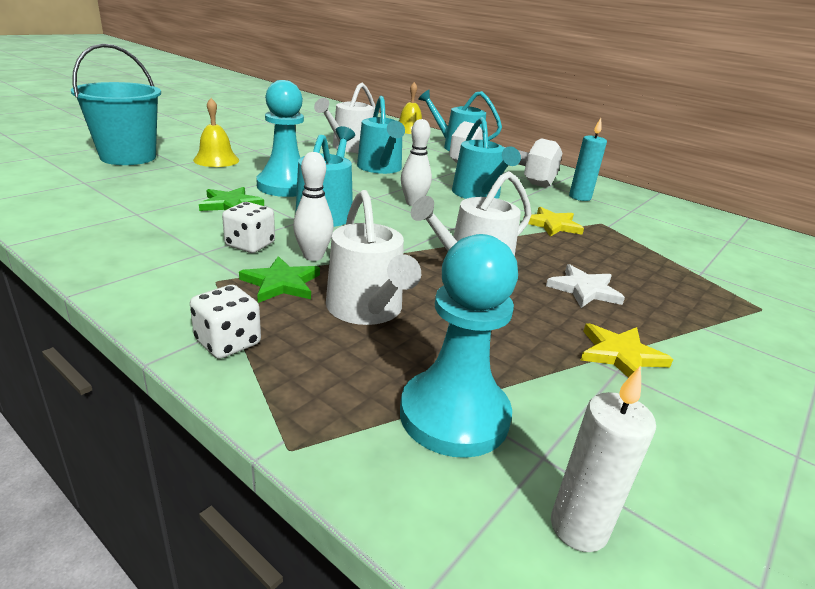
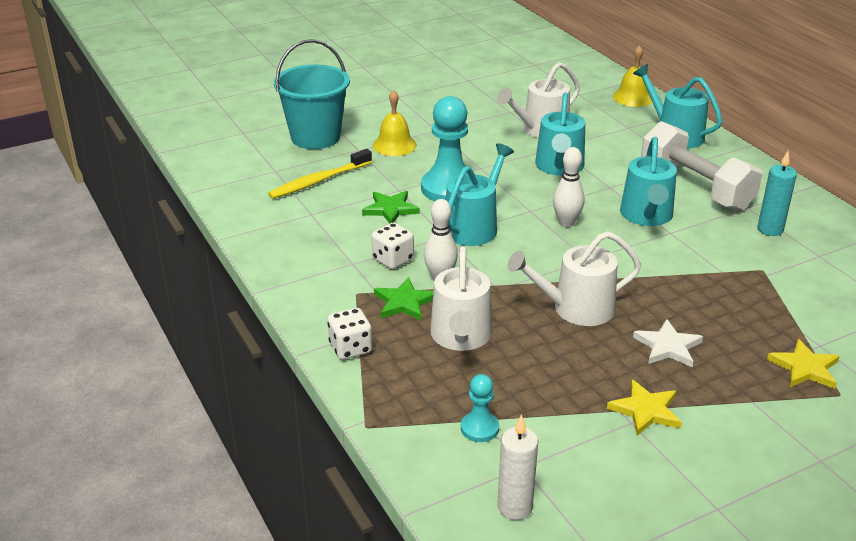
camera: 25 degrees right, 5 degrees up
turquoise pawn [400,234,518,458] -> turquoise pawn [461,374,499,442], size x0.50
yellow star [523,207,584,237] -> yellow star moved to [767,339,840,389]
none -> yellow toothbrush [268,149,372,199]

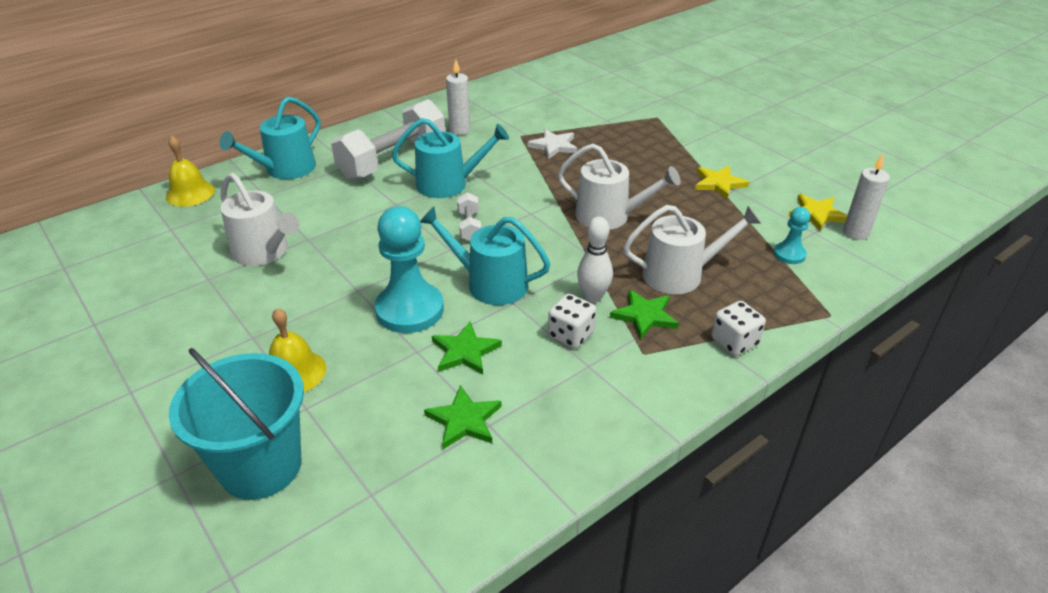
camera: 100 degrees left, 5 degrees up
yellow toothbrush [268,149,372,199] -> none
white watering can [507,231,641,326] -> white watering can turned 45 degrees counterclockwise [558,144,681,230]
turquoise watering can [535,92,585,176] -> none
white bowling pin [553,147,585,227] -> white dumbbell [457,192,481,241]
white star [633,319,703,367] -> white star moved to [528,129,577,159]
turquoise candle [758,151,797,236] -> white candle [446,59,471,135]
yellow star [767,339,840,389] -> yellow star moved to [788,194,848,231]
none -> green star [424,385,501,449]

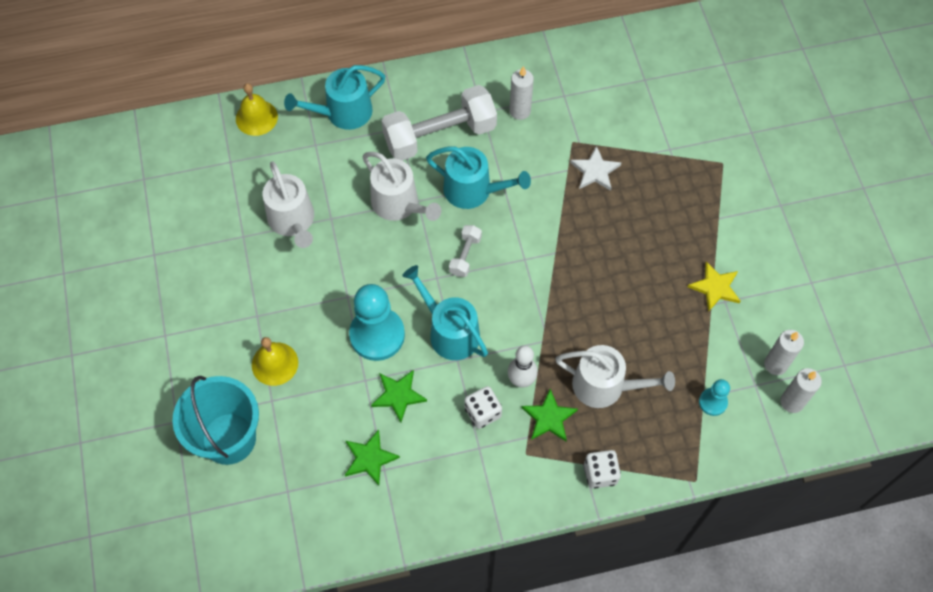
camera: 25 degrees right, 25 degrees up
white watering can [558,144,681,230] -> white watering can moved to [362,152,441,221]
yellow star [788,194,848,231] -> white candle [764,330,804,375]

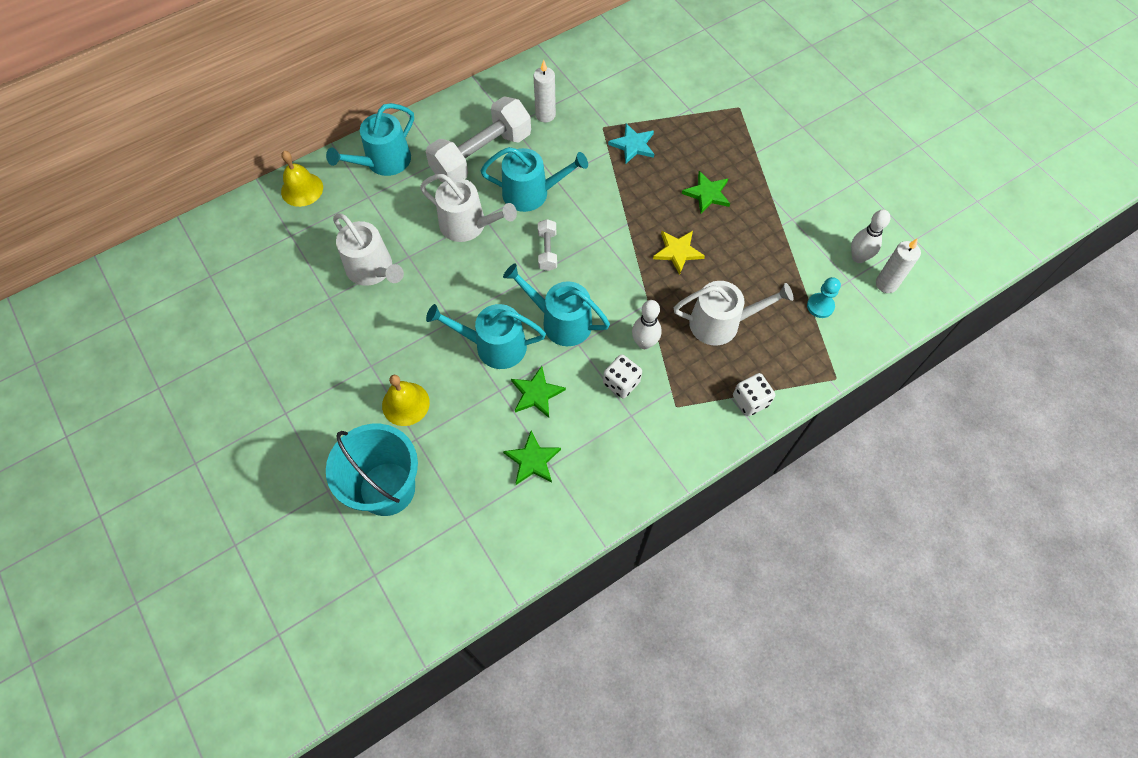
camera: 20 degrees left, 0 degrees up
turquoise pawn [349,284,405,361] -> turquoise watering can [426,304,546,369]
green star [522,389,578,441] -> green star moved to [682,171,730,213]
white star [570,146,621,191] -> turquoise star [608,123,654,164]
yellow star [688,261,740,312] -> yellow star moved to [653,231,705,275]
white candle [764,330,804,375] -> white bowling pin [851,210,891,263]

